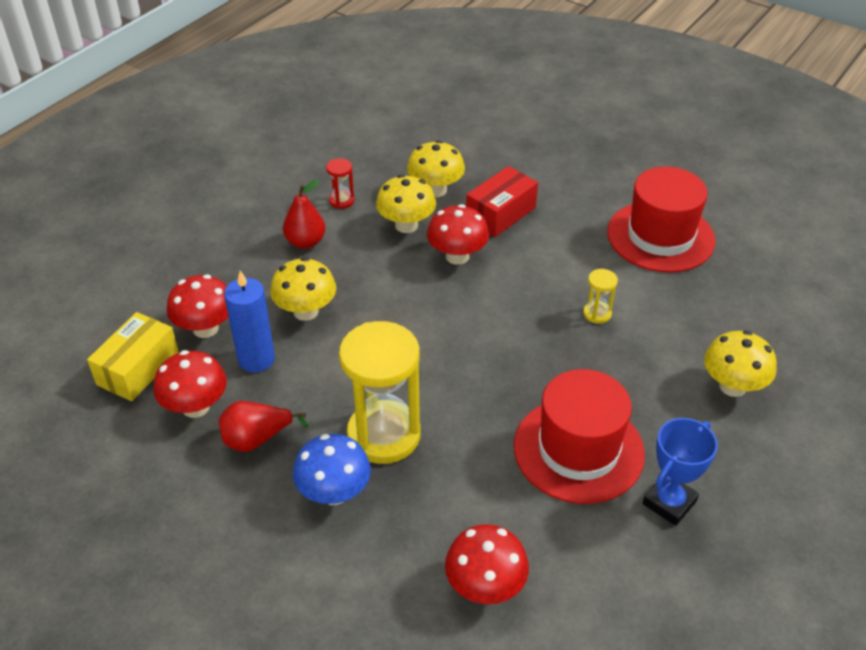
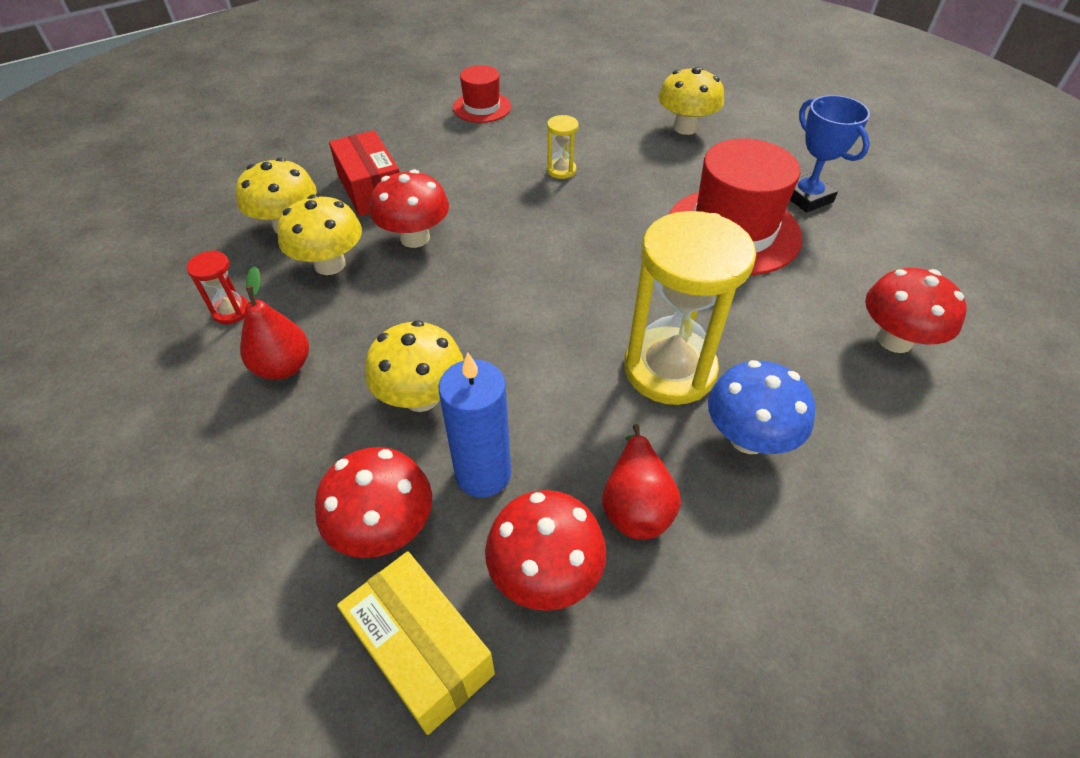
camera: 70 degrees left, 5 degrees up
red hat [607,167,716,273] -> red hat [453,65,511,123], size x0.54

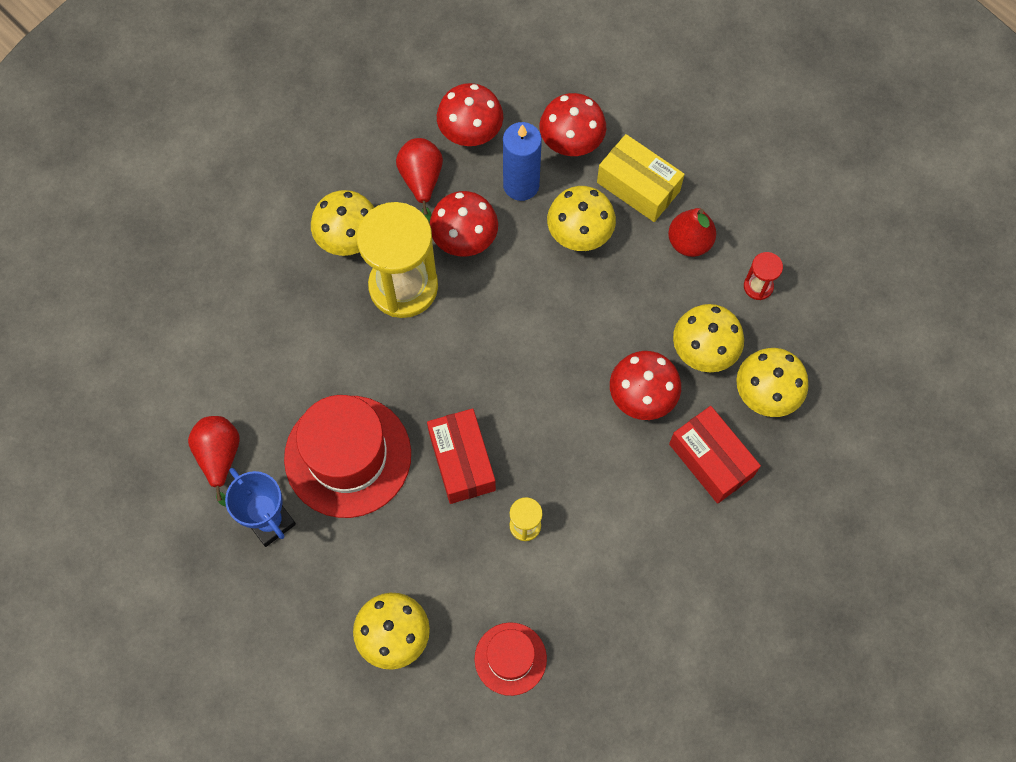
camera: 170 degrees right, 20 degrees up
yellow box [337,551,495,735] -> yellow box moved to [597,134,685,222]
red hat [453,65,511,123] -> red hat moved to [475,622,547,696]
blue mushroom [708,360,815,454] -> yellow mushroom [311,190,375,256]
red mushroom [865,268,967,353] -> red mushroom moved to [430,191,498,257]
none -> red pear [188,416,240,506]
none -> red box [427,408,496,504]

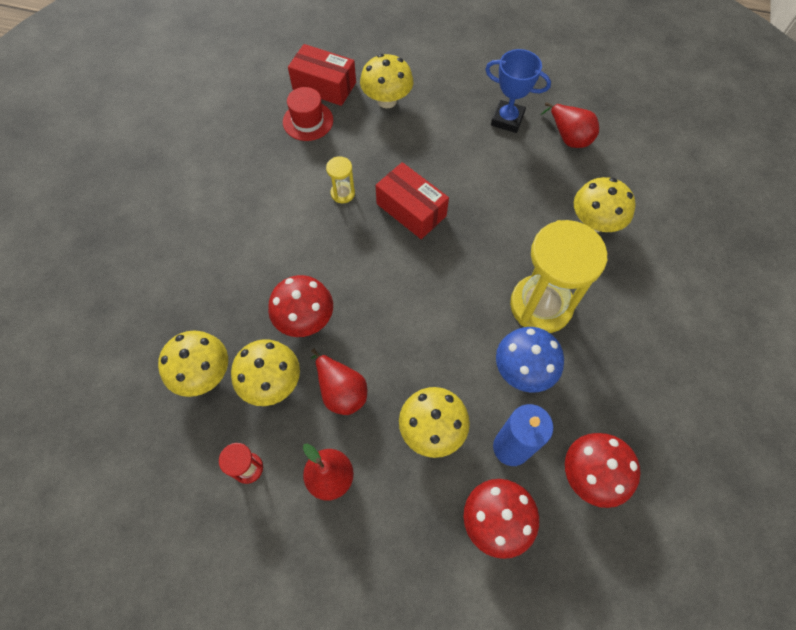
camera: 150 degrees right, 5 degrees down
red hat [284,395,411,518] -> none
yellow mushroom [311,190,375,256] -> yellow mushroom moved to [574,177,636,232]
red pear [396,138,443,223] -> red pear moved to [311,349,367,415]
red mushroom [430,191,498,257] -> blue mushroom [496,327,564,393]
yellow box [597,134,685,222] -> none
red box [669,406,761,504] -> red box moved to [288,44,356,106]

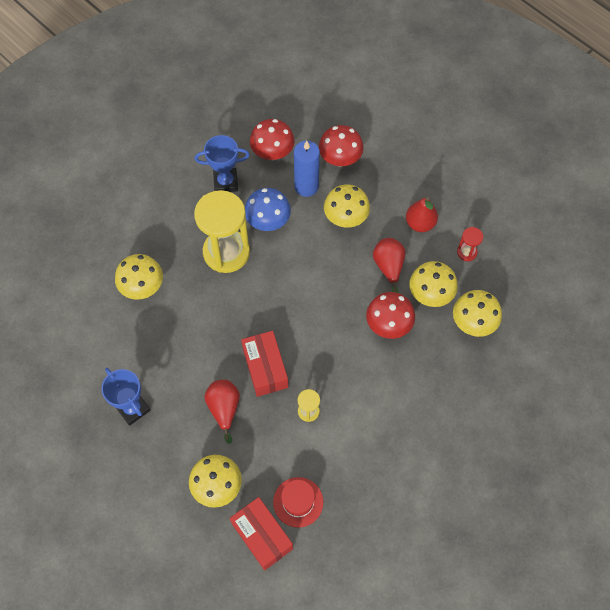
camera: 150 degrees left, 0 degrees up
red pear [540,102,599,148] -> red pear moved to [205,380,240,444]
none -> blue trophy [194,135,250,192]

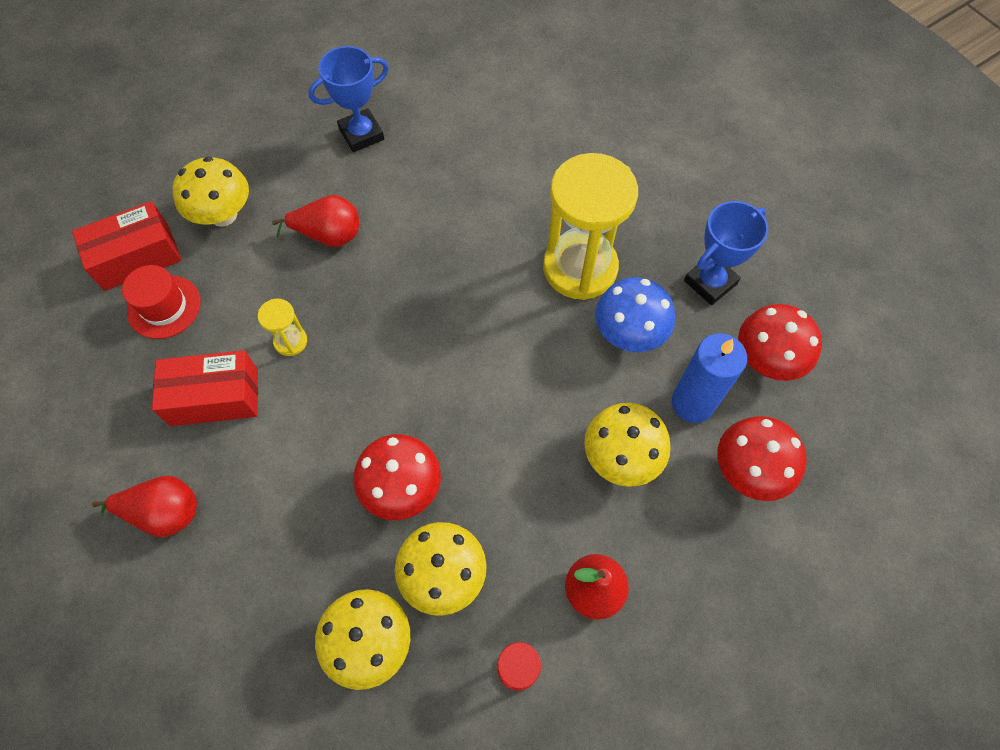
camera: 100 degrees right, 0 degrees up
yellow mushroom [115,254,163,300] -> none
blue trophy [194,135,250,192] -> blue trophy turned 45 degrees clockwise [684,201,768,305]
red box [241,331,288,397] -> red box moved to [152,350,258,426]
red pear [373,238,406,293] -> red pear moved to [92,476,197,537]

